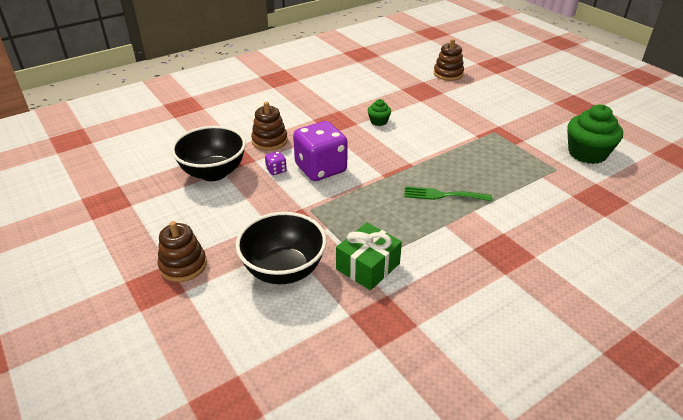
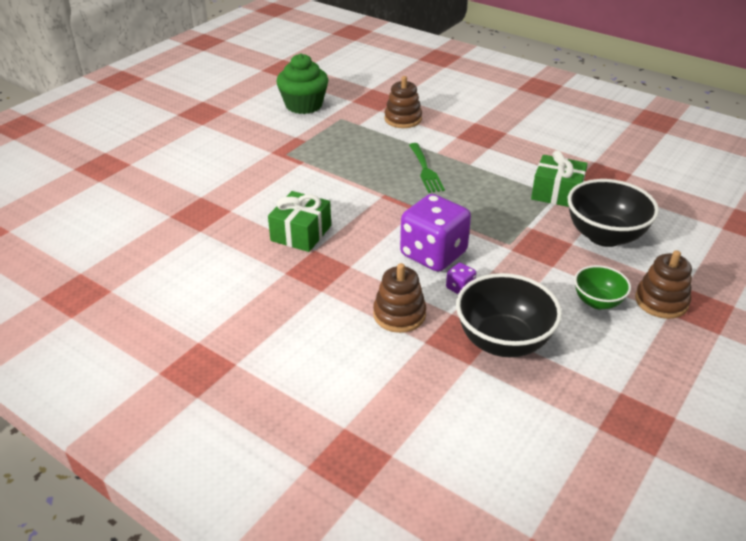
camera: 110 degrees left, 0 degrees up
green cupcake [368,99,391,126] -> green gift [268,191,331,252]
brown stacking toy [434,39,464,81] -> brown stacking toy moved to [384,76,422,128]
none -> green bowl [574,265,631,309]

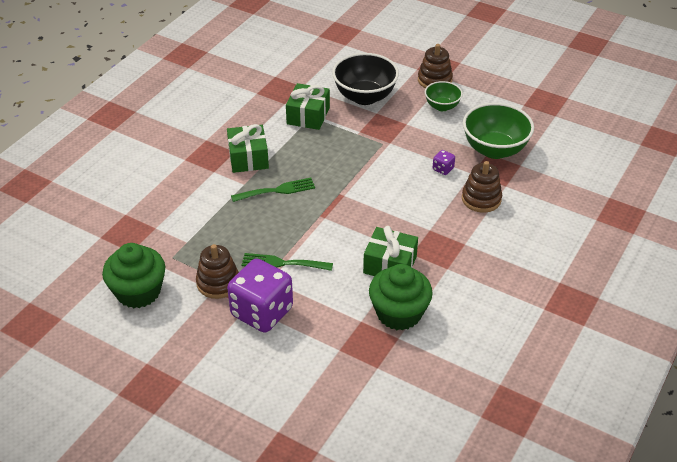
camera: 95 degrees left, 5 degrees up
brown stacking toy [384,76,422,128] -> brown stacking toy moved to [196,244,239,299]
purple dice [400,194,471,272] -> purple dice moved to [227,258,293,333]
black bowl [456,273,562,357] -> green bowl [463,103,534,159]
none -> green gift [227,124,269,173]
none -> green fork [242,253,333,271]
none -> green cupcake [369,264,433,330]

